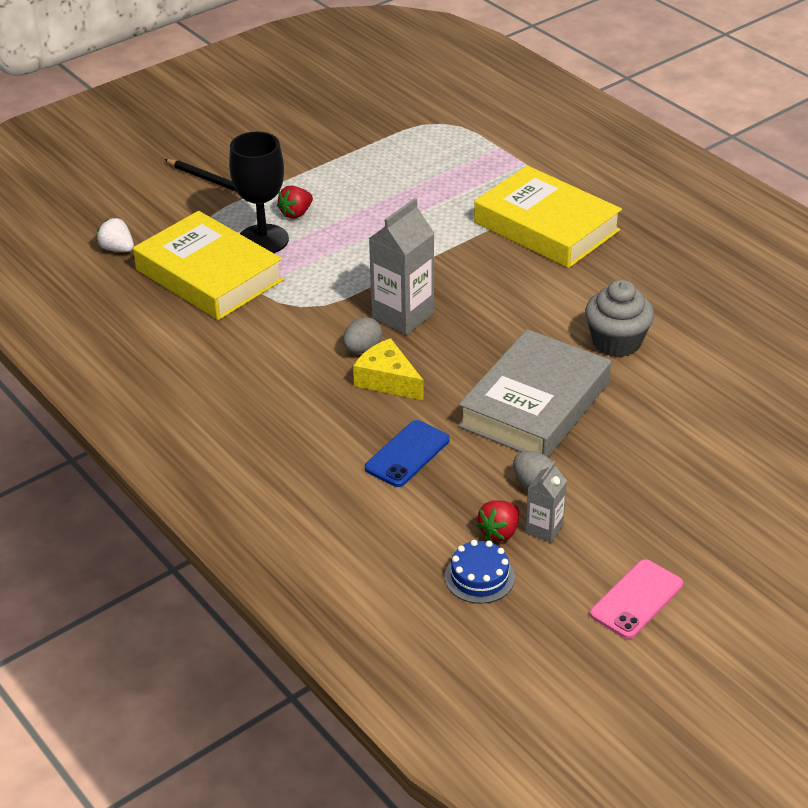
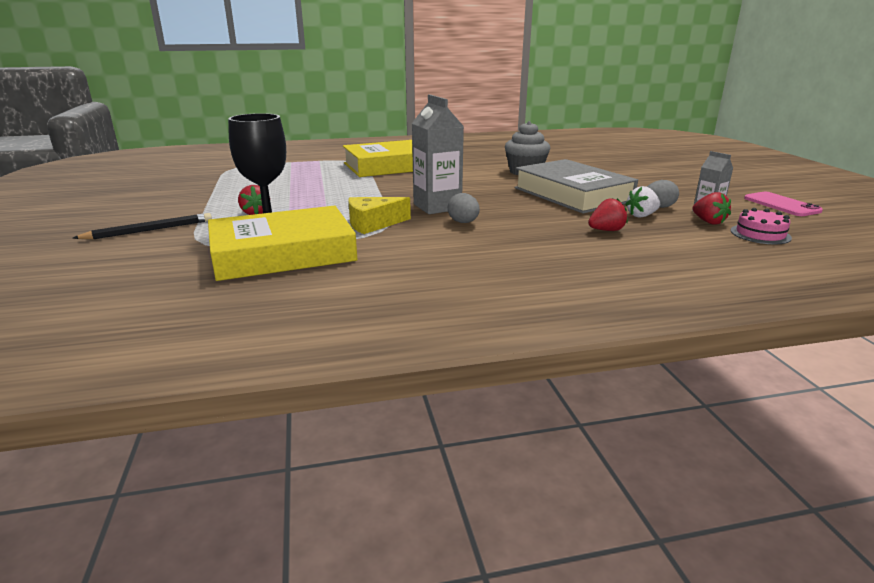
camera: 65 degrees left, 15 degrees down
white strawberry [97,218,134,252] -> white strawberry moved to [625,186,660,218]
yellow cheese [353,338,424,400] -> yellow cheese moved to [348,197,411,234]
blue phone [365,420,450,487] -> red strawberry [588,198,628,231]
blue cake [445,540,515,604] -> pink cake [730,208,792,244]

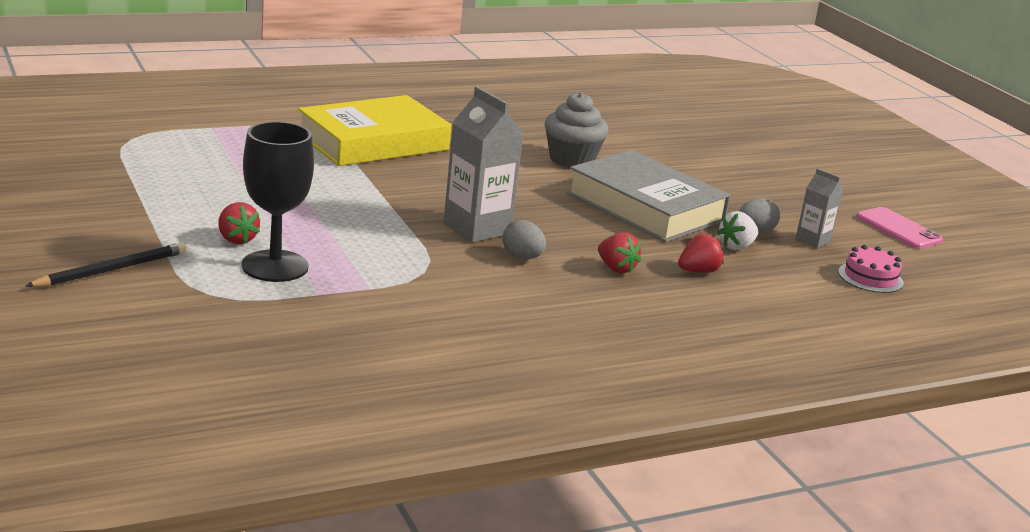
camera: 15 degrees left, 0 degrees up
yellow book [208,206,358,281] -> none
yellow cheese [348,197,411,234] -> none
red strawberry [692,192,731,224] -> red strawberry moved to [598,232,641,274]

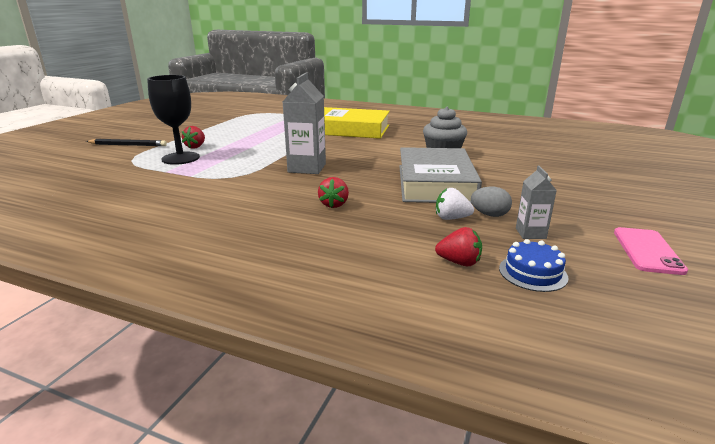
camera: 50 degrees right, 0 degrees up
grey egg [502,220,546,259] -> none
red strawberry [678,233,724,273] -> red strawberry moved to [435,227,482,266]
pink cake [838,245,903,293] -> blue cake [499,239,568,292]

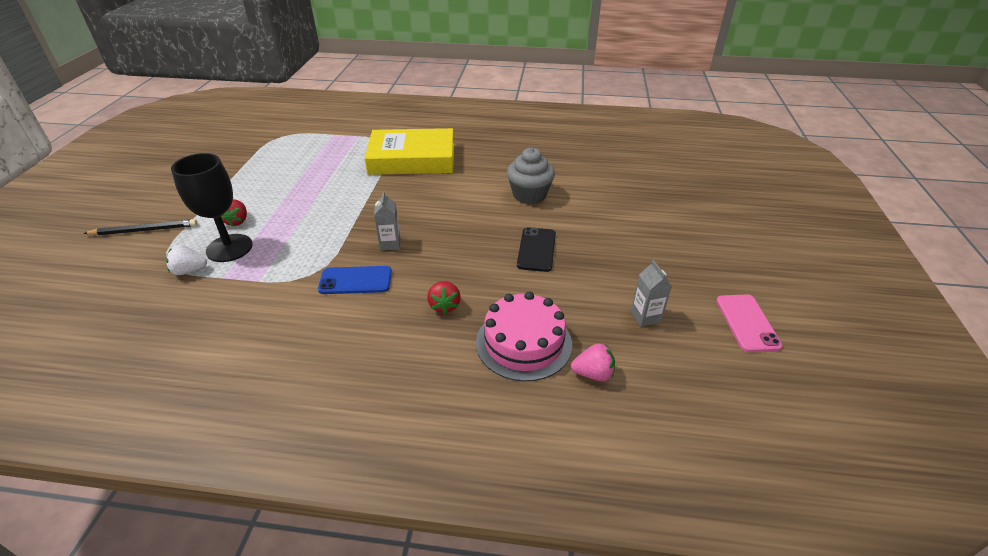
camera: 15 degrees left, 15 degrees up
grey carton [283,72,326,174] -> grey carton [374,191,400,251], size x0.55
grey book [399,147,482,204] -> black phone [517,227,556,272]
red strawberry [435,227,482,266] -> pink strawberry [571,343,615,381]
white strawberry [436,188,474,220] -> white strawberry moved to [166,245,207,275]
grey egg [471,187,512,217] -> none
blue cake [499,239,568,292] -> none
none -> blue phone [318,266,392,294]
none -> pink cake [476,292,572,382]

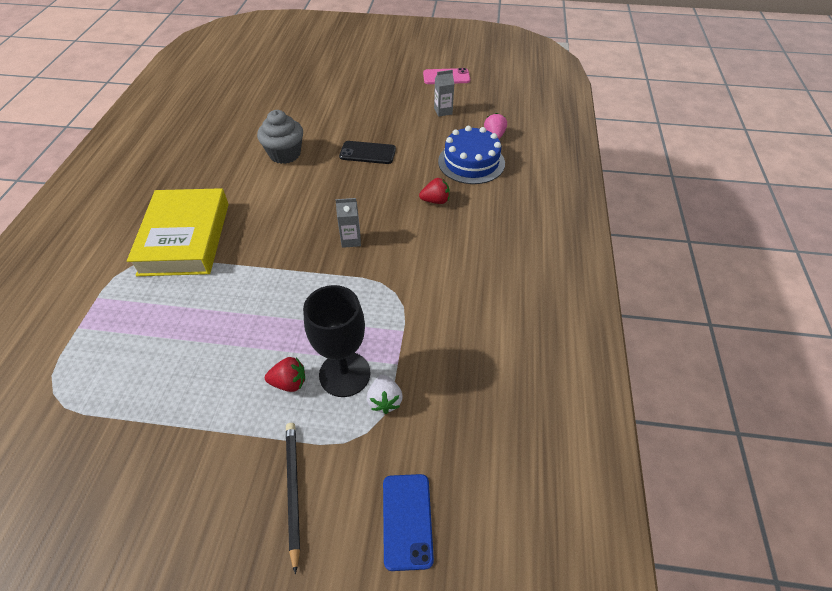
camera: 90 degrees left, 10 degrees up
blue phone [318,266,392,294] -> blue phone moved to [383,474,434,571]
pink cake [476,292,572,382] -> blue cake [438,126,505,184]

